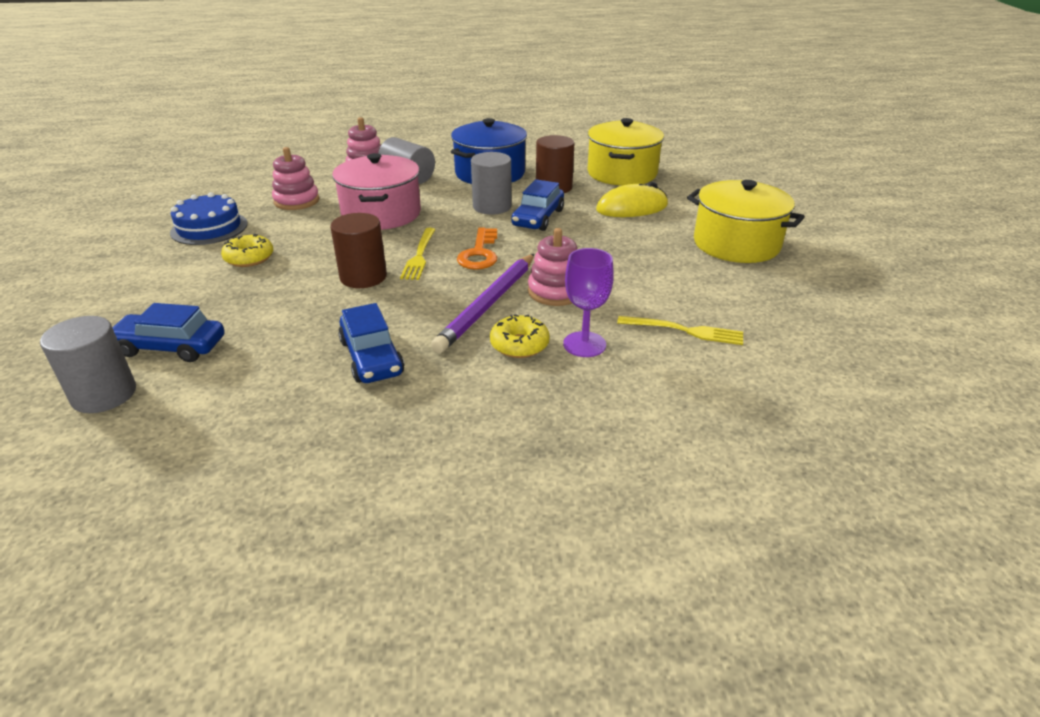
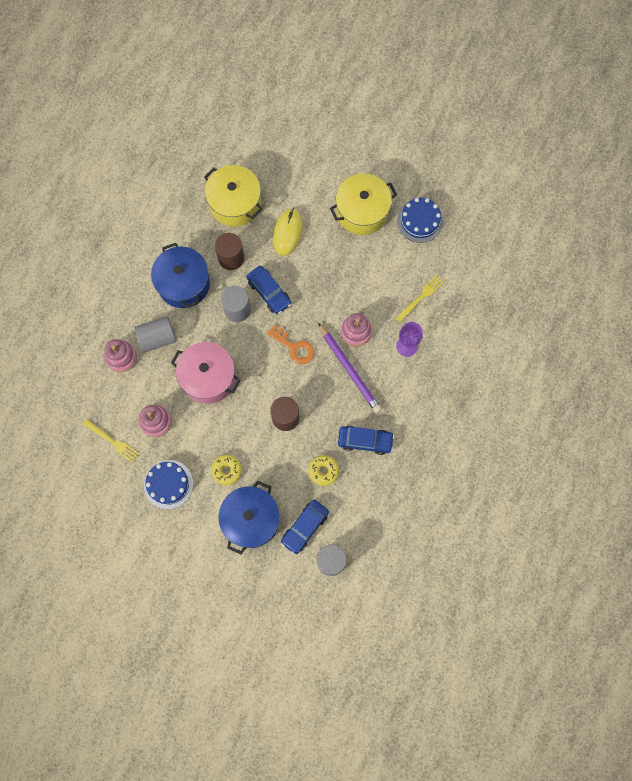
camera: 60 degrees left, 40 degrees up
yellow fork [400,228,436,280] -> yellow fork moved to [83,419,139,463]
yellow donut [490,314,550,358] -> yellow donut moved to [308,455,339,486]
none -> blue pot [219,481,280,554]
none -> blue cake [397,198,443,243]

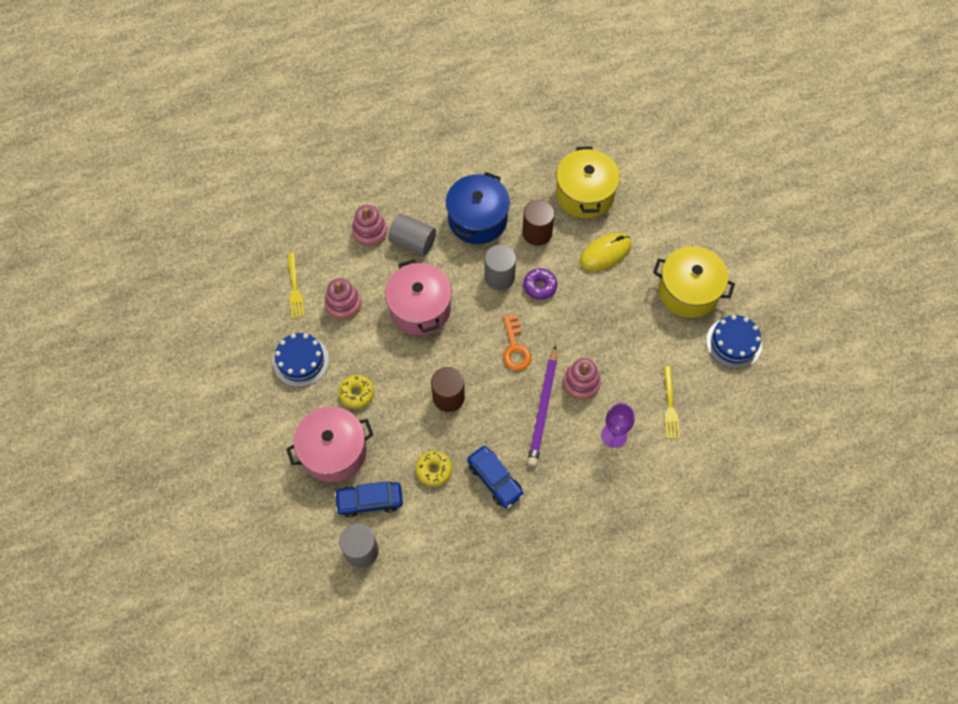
camera: 45 degrees right, 10 degrees down
blue pot [219,481,280,554] -> pink pot [286,406,374,482]
blue car [246,266,291,314] -> purple donut [523,268,557,300]
yellow fork [396,275,445,322] -> yellow fork turned 90 degrees clockwise [663,366,680,439]

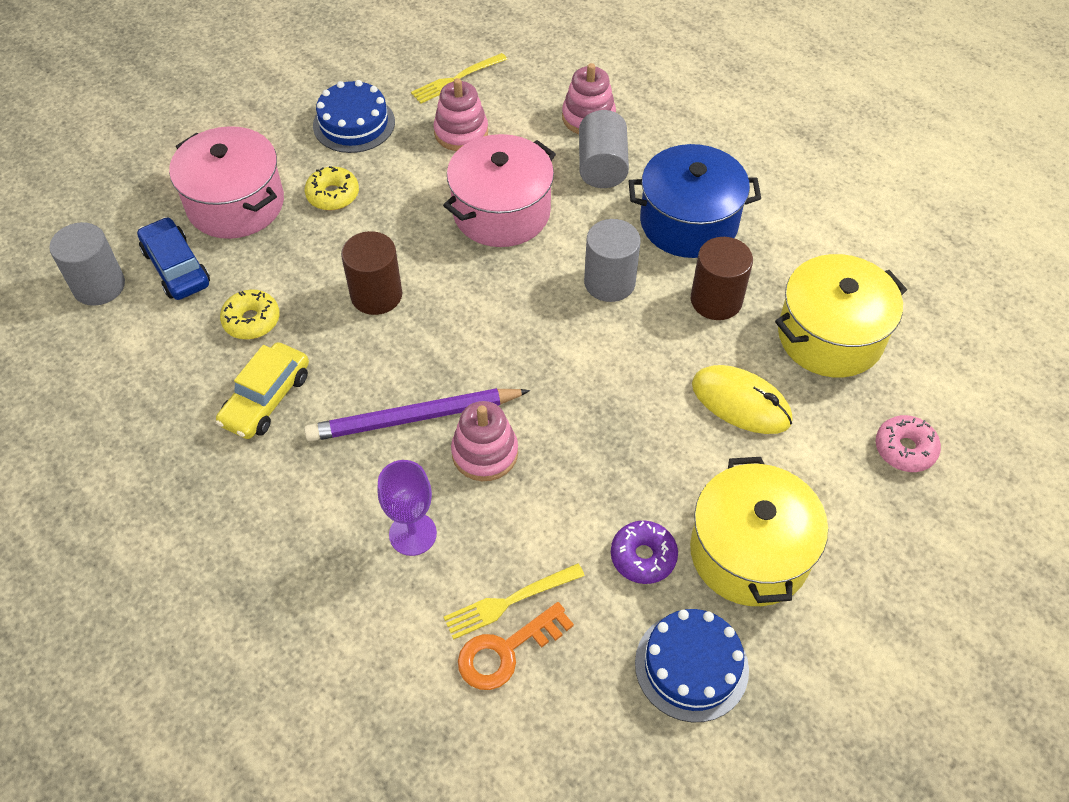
camera: 65 degrees right, 10 degrees down
blue car [467,446,524,508] -> yellow car [216,342,309,439]
orange key [503,314,532,371] -> orange key moved to [458,602,574,690]
purple donut [523,268,557,300] -> purple donut moved to [611,521,678,584]
none -> pink donut [876,415,941,472]

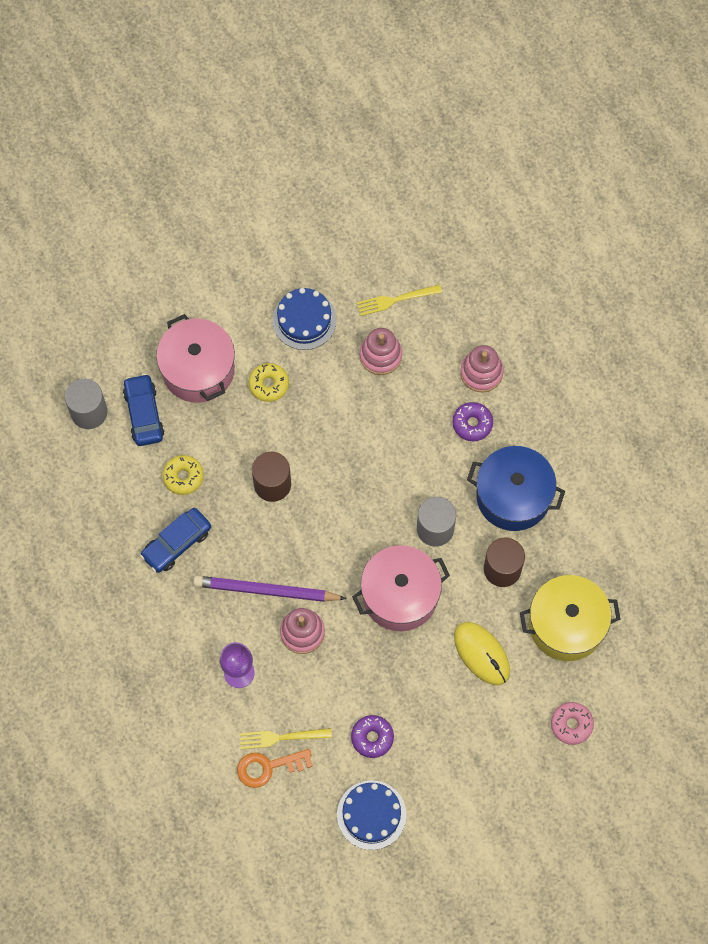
camera: 20 degrees right, 15 degrees up
yellow car [216,342,309,439] -> blue car [140,508,211,573]
pink pot [443,134,556,247] -> pink pot moved to [352,545,450,631]
grey cylinder [579,110,629,188] -> purple donut [453,402,493,441]
yellow pot [690,457,828,606] -> none

